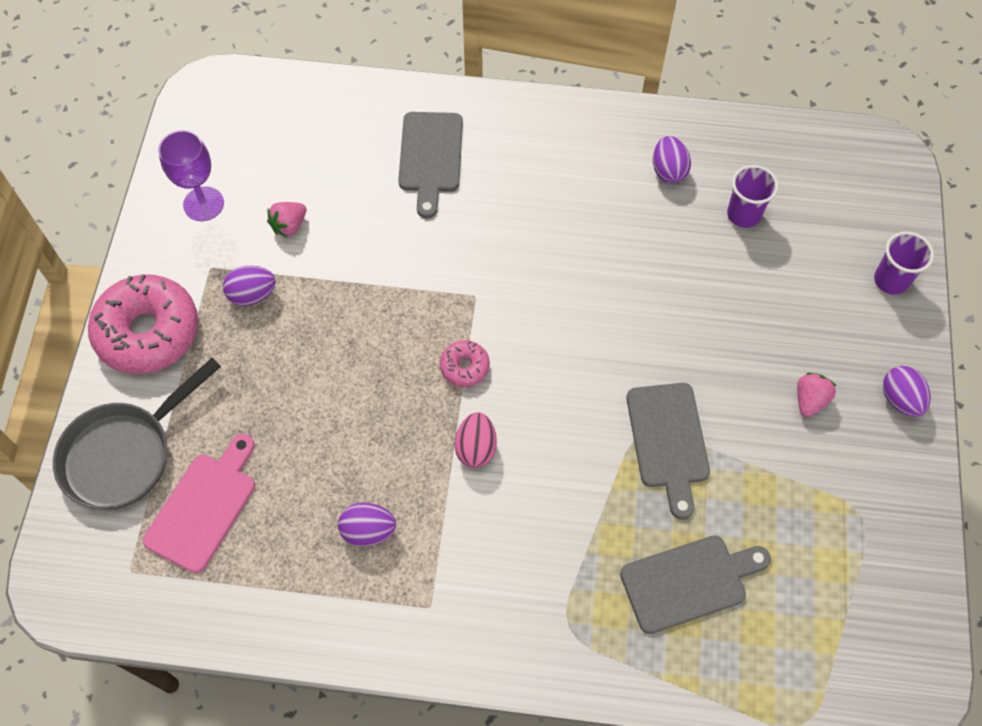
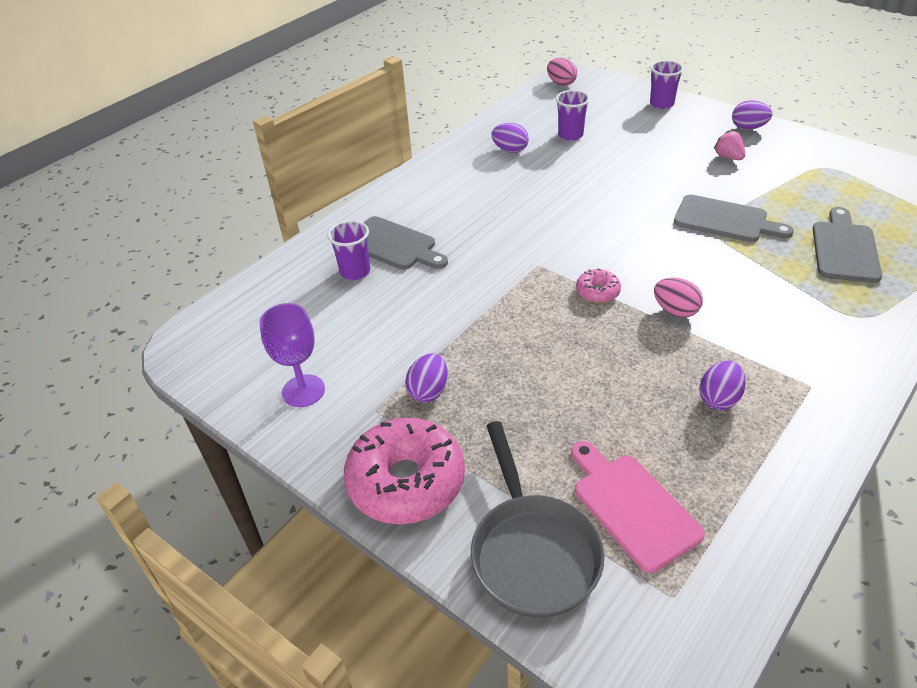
camera: 55 degrees left, 20 degrees down
pink strawberry [267,202,306,237] -> none
none -> purple cup [327,220,370,280]
none -> pink egg [547,58,577,86]

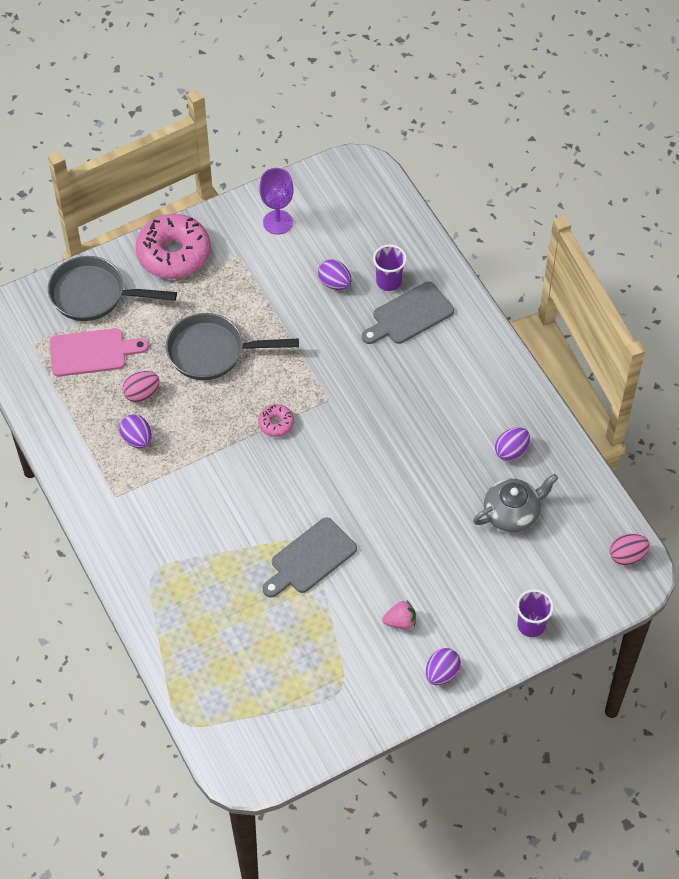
camera: 110 degrees right, 15 degrees up
purple egg [405,353,448,402] -> purple egg moved to [318,260,352,290]
purple cup [556,90,590,141] -> grey teapot [473,474,558,532]
pink egg [654,277,703,317] -> pink egg moved to [122,371,159,402]
grey cutting board [813,207,882,283] -> none
none -> grey pan [166,313,299,380]

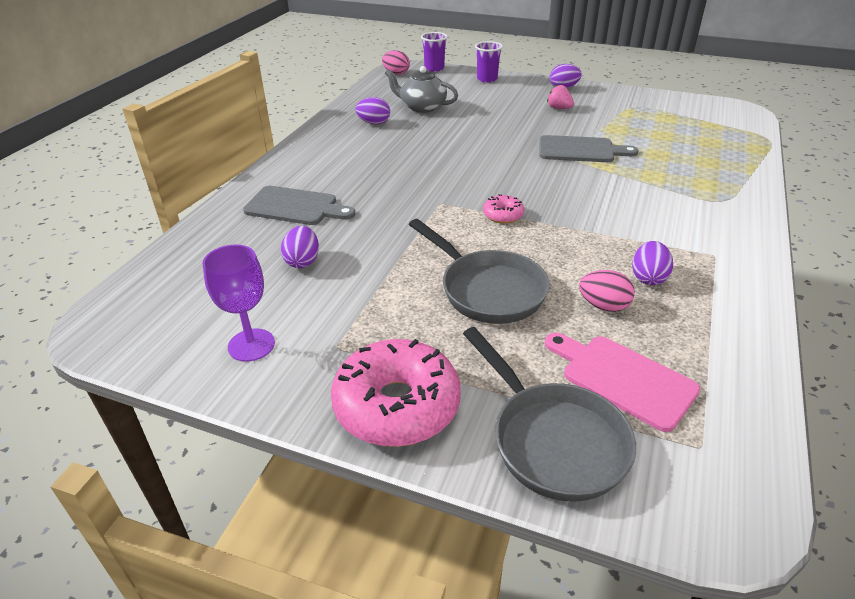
camera: 130 degrees left, 20 degrees down
purple cup [373,245,407,291] -> purple cup moved to [421,32,448,72]

